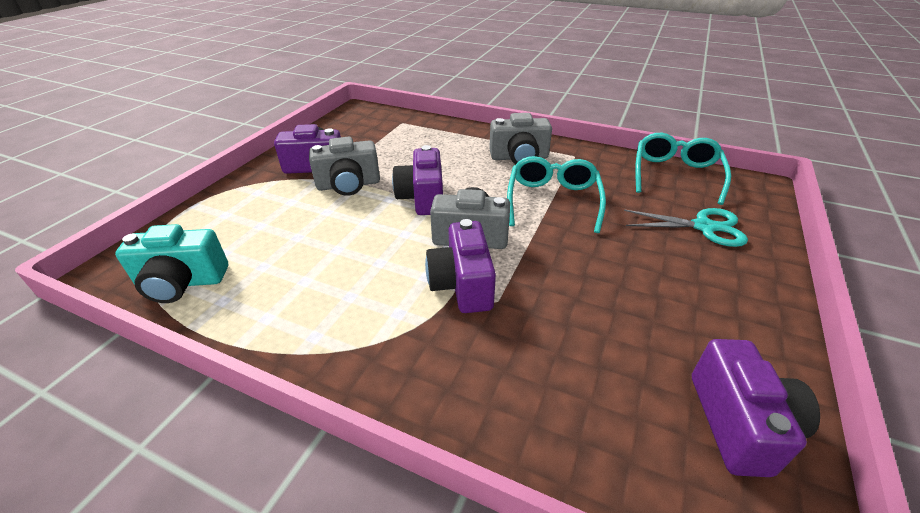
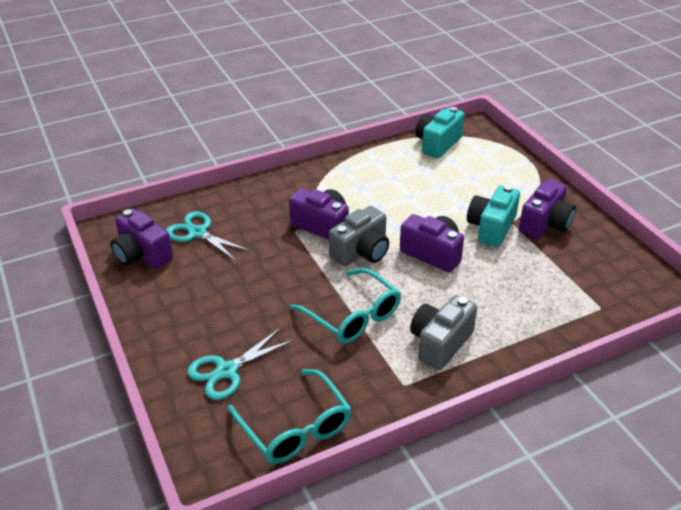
camera: 130 degrees right, 0 degrees up
grey camera [309,137,380,196] -> turquoise camera [467,185,520,247]
none -> turquoise scissors [166,212,251,261]

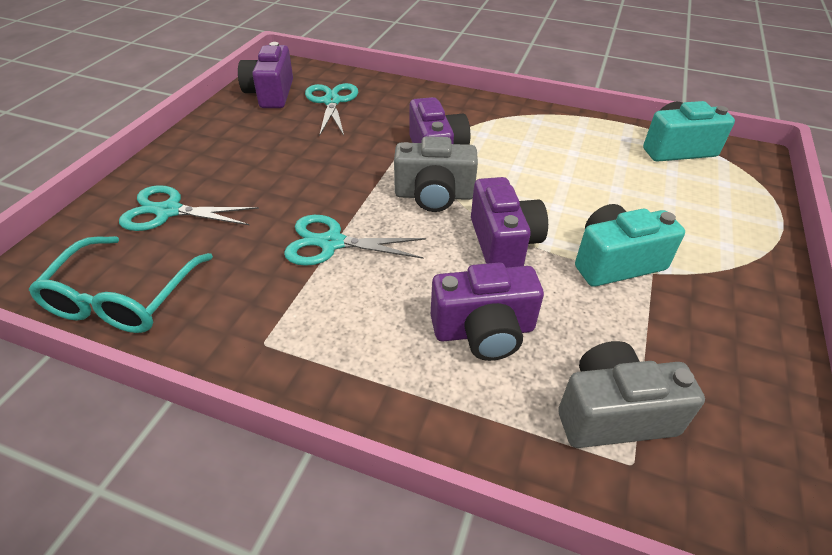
camera: 45 degrees right, 5 degrees up
turquoise glasses [290,268,401,344] -> turquoise scissors [284,215,426,266]
grey camera [410,295,477,370] -> grey camera moved to [558,341,705,448]
purple camera [519,179,576,239] -> purple camera moved to [431,262,544,361]

